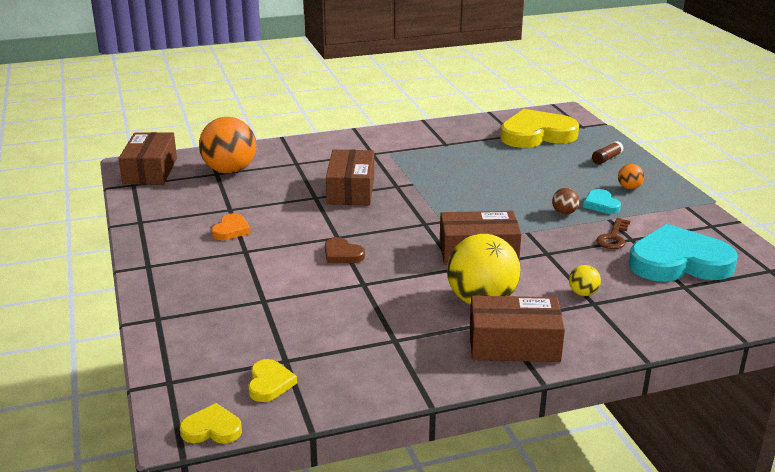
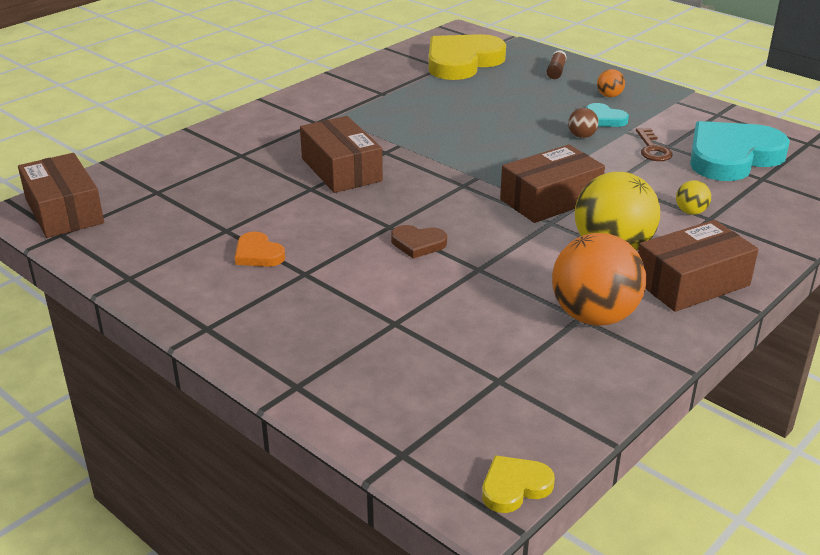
camera: 30 degrees left, 5 degrees up
orange ball [199,117,256,174] -> orange ball moved to [552,233,646,326]
orange heart [211,213,251,240] -> orange heart turned 150 degrees clockwise [235,232,285,267]
yellow heart [248,359,297,402] -> none

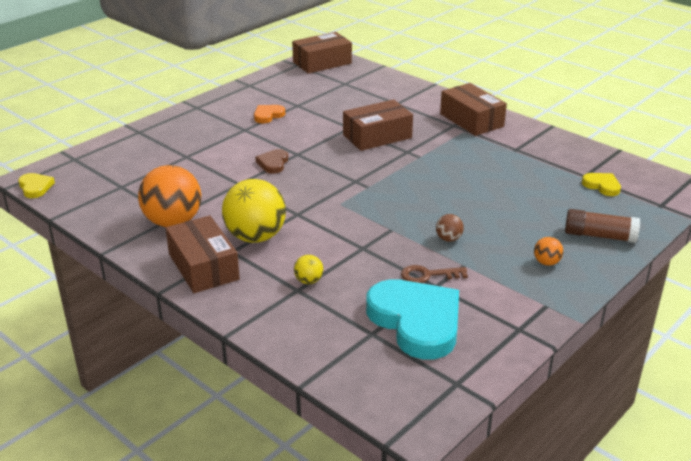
camera: 90 degrees right, 0 degrees up
yellow heart [428,34,506,80] -> yellow heart [582,173,621,196], size x0.45
brown box [500,144,605,223] -> brown box moved to [440,83,507,136]
brown glue stick [547,50,567,79] -> brown glue stick [565,209,640,243], size x1.60
turquoise heart [586,103,629,127] -> none

